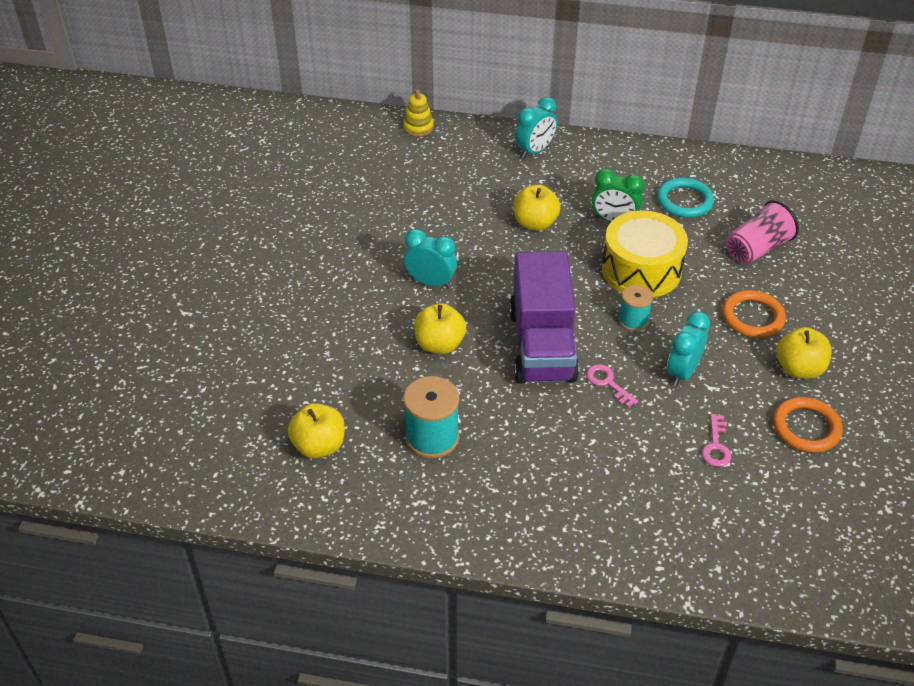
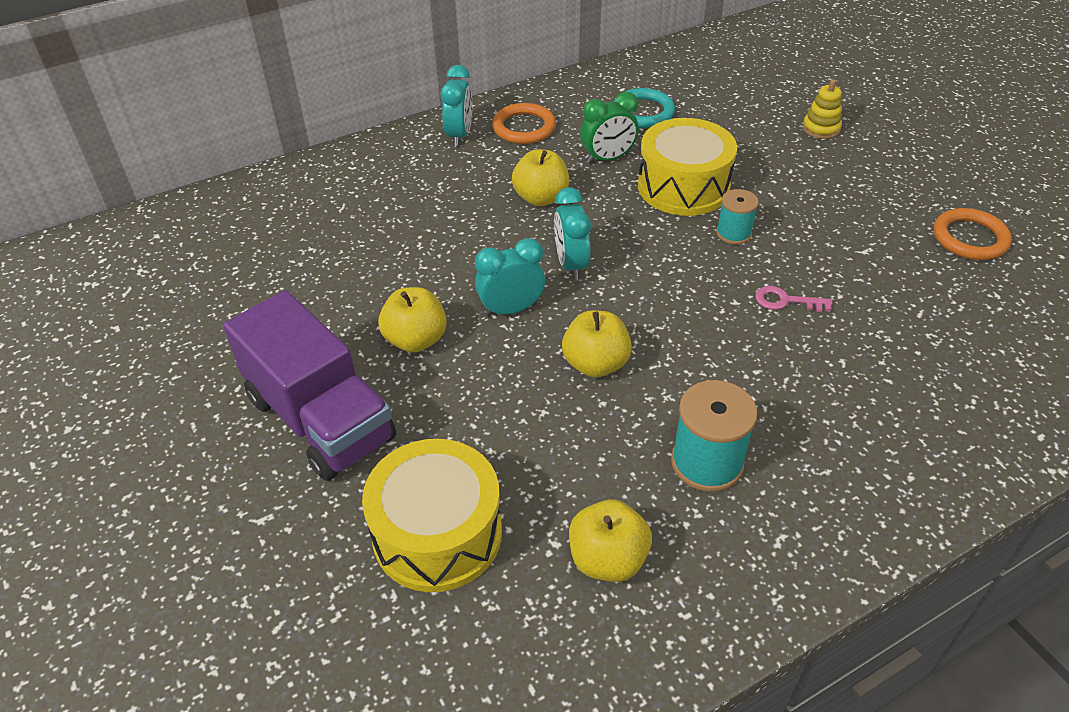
camera: 40 degrees left, 0 degrees up
yellow stacking toy [403,90,434,137] -> yellow stacking toy moved to [803,79,842,139]
purple truck [509,251,579,384] -> purple truck moved to [223,290,396,481]
turquoise clock [667,311,710,386] -> turquoise clock moved to [554,187,591,281]
pink key [702,414,732,467] -> none
orange ring [722,290,786,338] -> orange ring moved to [492,103,556,144]
pink cup [726,200,799,264] -> none
yellow apple [776,327,832,379] -> yellow apple moved to [378,287,447,353]
none -> yellow drum [362,439,502,592]

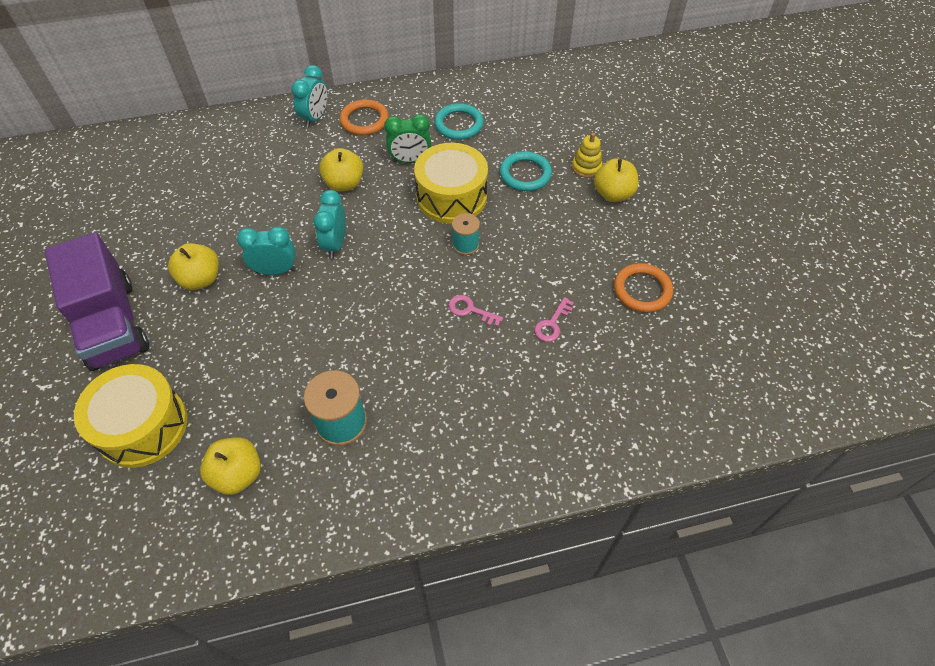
camera: 15 degrees right, 10 degrees up
yellow apple [562,310,632,378] -> yellow apple moved to [594,158,638,202]
none -> turquoise ring [500,151,552,191]
none -> pink key [534,297,574,342]

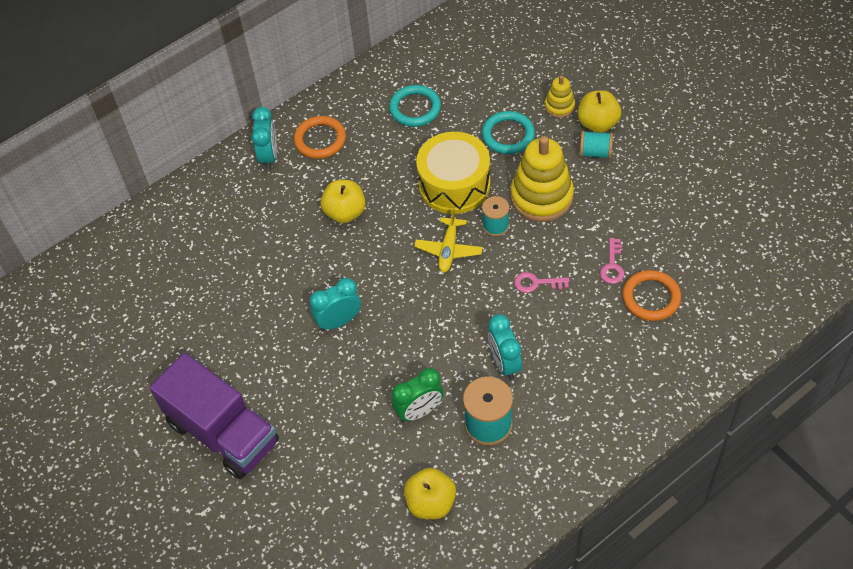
camera: 20 degrees left, 0 degrees up
yellow drum [74,364,188,468] -> none
yellow apple [168,243,219,290] -> none
turquoise clock [313,190,346,258] -> turquoise clock moved to [488,314,522,380]
green clock [384,114,431,163] -> green clock moved to [392,368,444,422]
orange ring [614,263,673,312] -> orange ring moved to [622,270,681,321]
none -> yellow plane [414,208,483,272]
none -> yellow stacking toy [511,136,574,222]
none -> turquoise spool [580,131,613,159]

